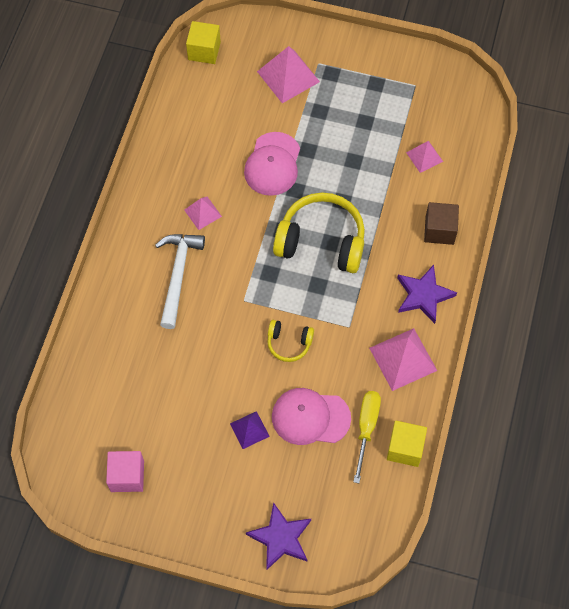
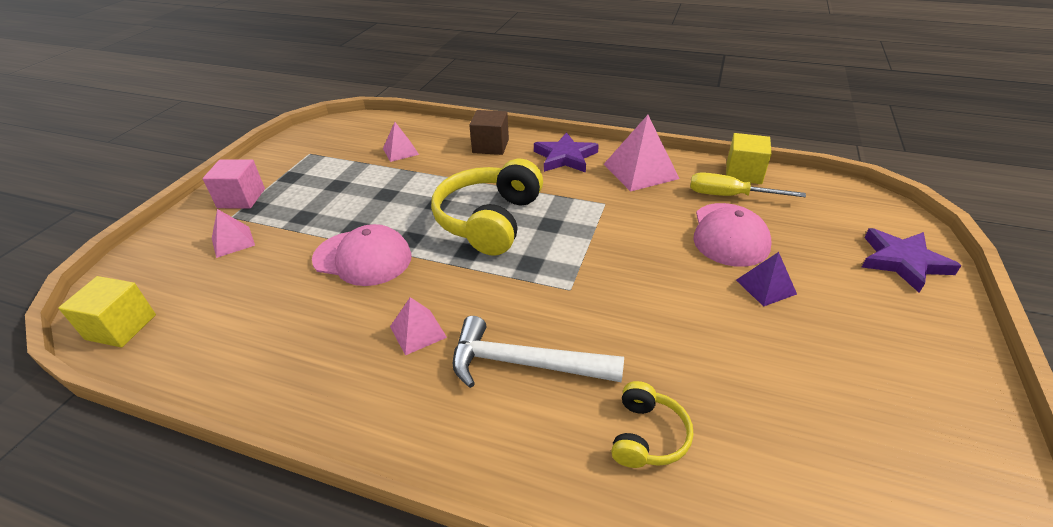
camera: 85 degrees left, 25 degrees down
pink cube [106,451,144,492] -> pink cube moved to [203,159,265,209]
pink pyramid [257,46,320,103] -> pink pyramid [212,209,255,258], size x0.58
yellow headphones [267,320,314,362] -> yellow headphones moved to [611,381,693,468]

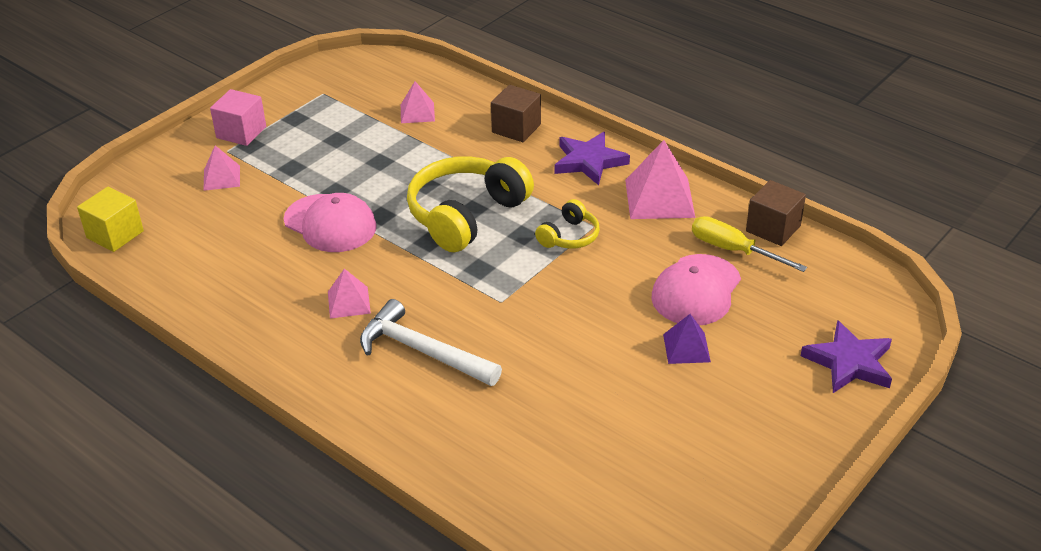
camera: 20 degrees right, 0 degrees up
yellow headphones [611,381,693,468] -> yellow headphones moved to [535,199,600,249]
yellow cube [726,133,771,184] -> brown cube [746,180,806,246]

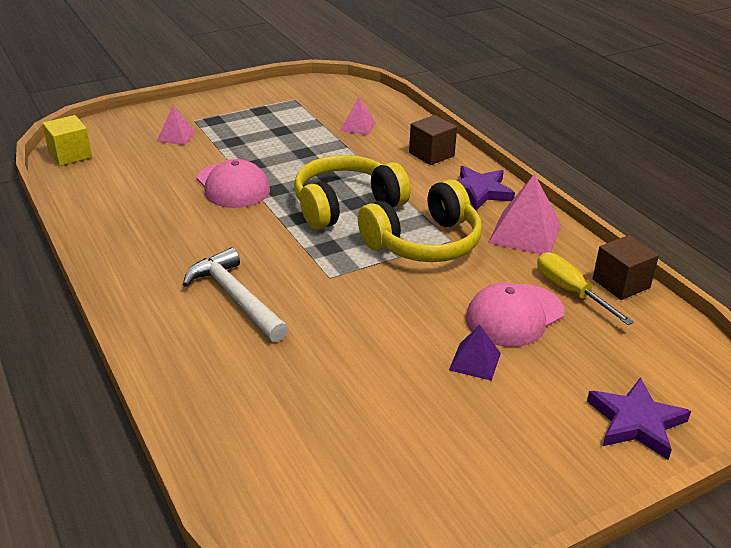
camera: 20 degrees right, 5 degrees down
pink cube [210,89,266,146] -> none
pink pyramid [328,269,371,319] -> none
yellow headphones [535,199,600,249] -> yellow headphones [358,179,482,262], size x2.00

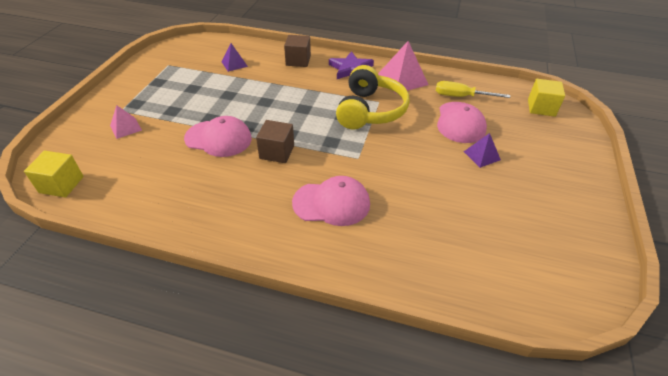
camera: 45 degrees left, 10 degrees up
white hammer [183,247,288,342] -> pink cap [292,176,370,226]
yellow headphones [294,155,411,230] -> none
pink pyramid [340,97,376,135] -> purple pyramid [221,43,248,72]
purple star [587,377,691,460] -> none
brown cube [593,235,659,300] -> brown cube moved to [256,120,294,163]
none -> yellow cube [528,79,565,117]

